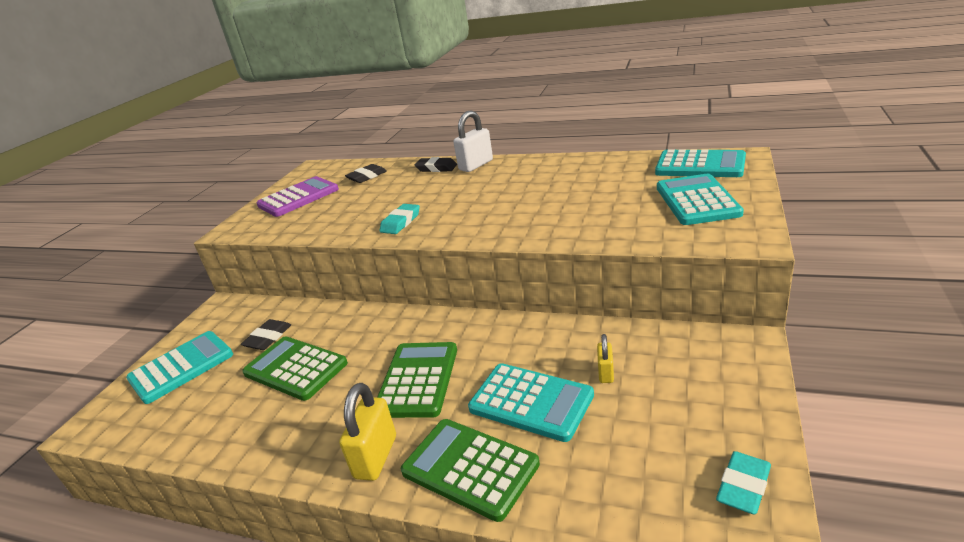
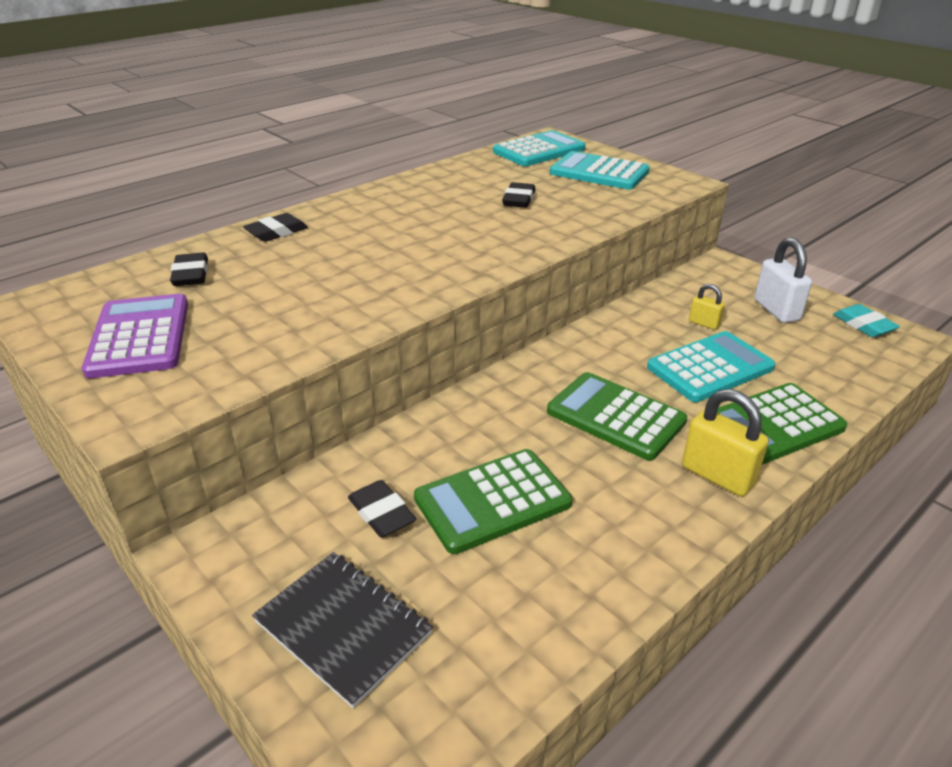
camera: 65 degrees left, 5 degrees up
turquoise calculator [126,331,233,404] -> black notebook [252,552,433,708]
turquoise eraser [380,204,420,234] -> none
white padlock [453,110,493,172] -> white padlock moved to [754,237,812,323]
none -> black eraser [502,182,535,208]

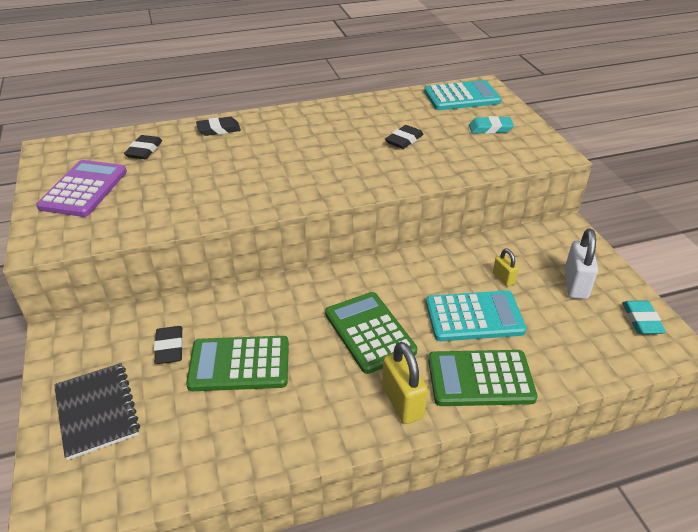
camera: 25 degrees right, 5 degrees up
turquoise calculator [550,151,650,189] -> turquoise eraser [469,116,514,134]

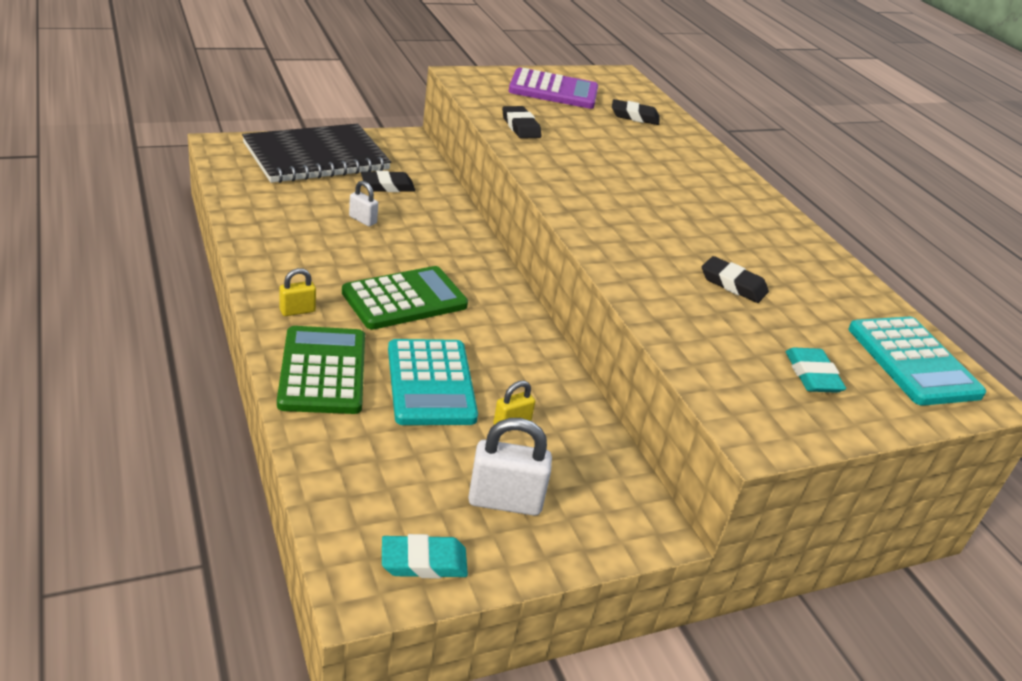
camera: 80 degrees right, 5 degrees down
black notebook [54,363,140,460] -> black notebook [242,123,391,183], size x1.52
green calculator [186,336,289,391] -> white padlock [349,181,378,226]
black eraser [196,117,241,136] -> black eraser moved to [502,106,542,139]
yellow padlock [382,342,428,424] -> yellow padlock [279,268,316,316], size x0.56

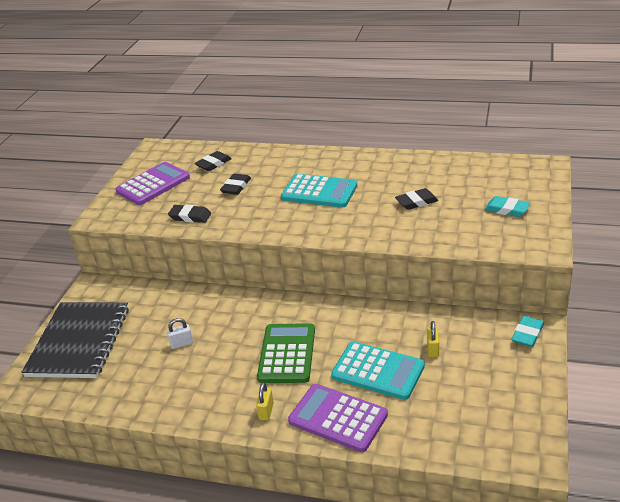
camera: 45 degrees left, 0 degrees up
green calculator [277,326,365,414] -> purple calculator [288,384,388,452]
black eraser [361,171,415,192] -> black eraser moved to [220,173,251,195]
turquoise eraser [382,534,468,578] -> turquoise eraser moved to [511,316,544,347]
white padlock [468,418,552,516] -> none
turquoise calculator [848,317,986,406] -> turquoise calculator moved to [281,174,357,208]

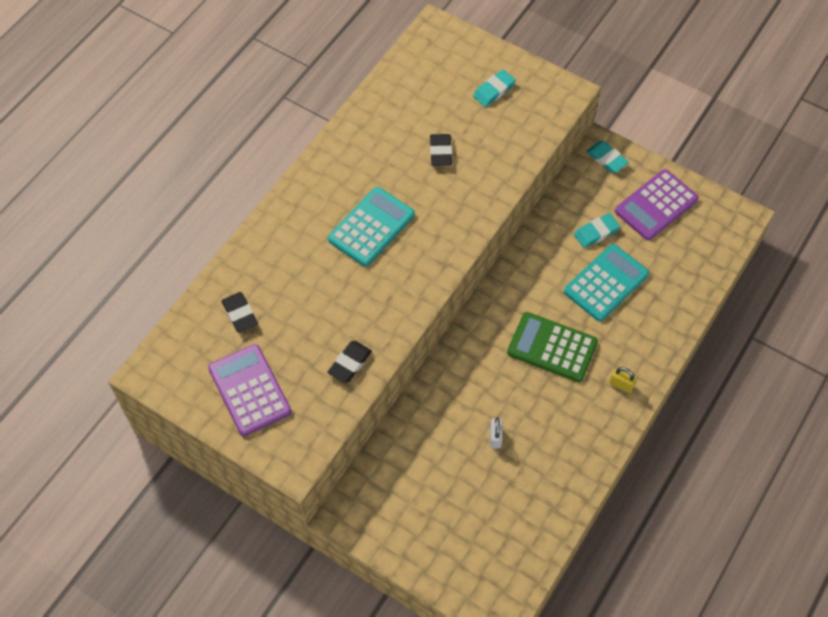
camera: 75 degrees left, 25 degrees up
black notebook [22,302,129,378] -> none
black eraser [220,173,251,195] -> none
purple calculator [288,384,388,452] -> purple calculator moved to [615,169,699,240]
yellow padlock [427,321,439,357] -> turquoise eraser [574,213,620,248]

